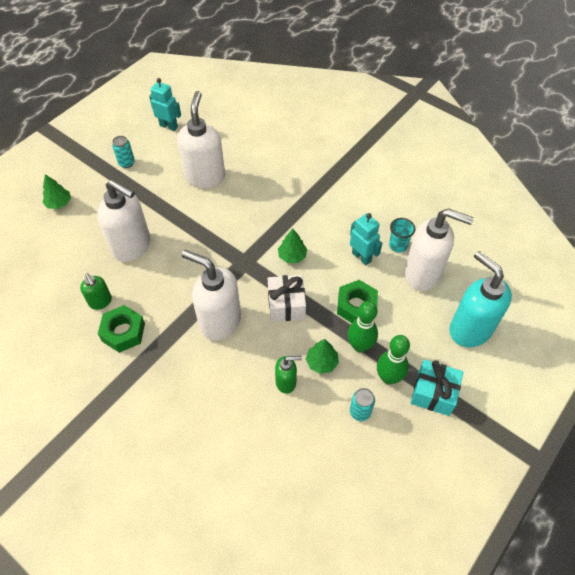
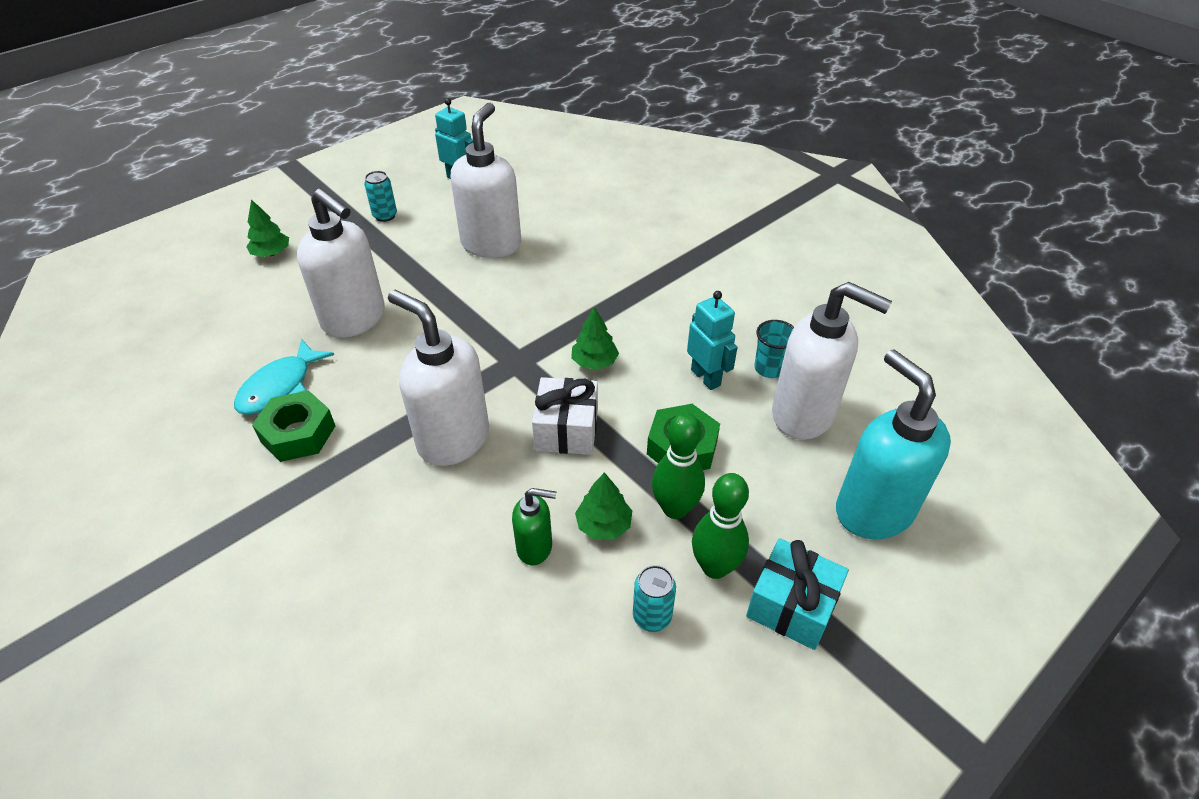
camera: 10 degrees right, 10 degrees down
green soap dispenser [80,273,112,310] -> turquoise fish [234,339,334,415]

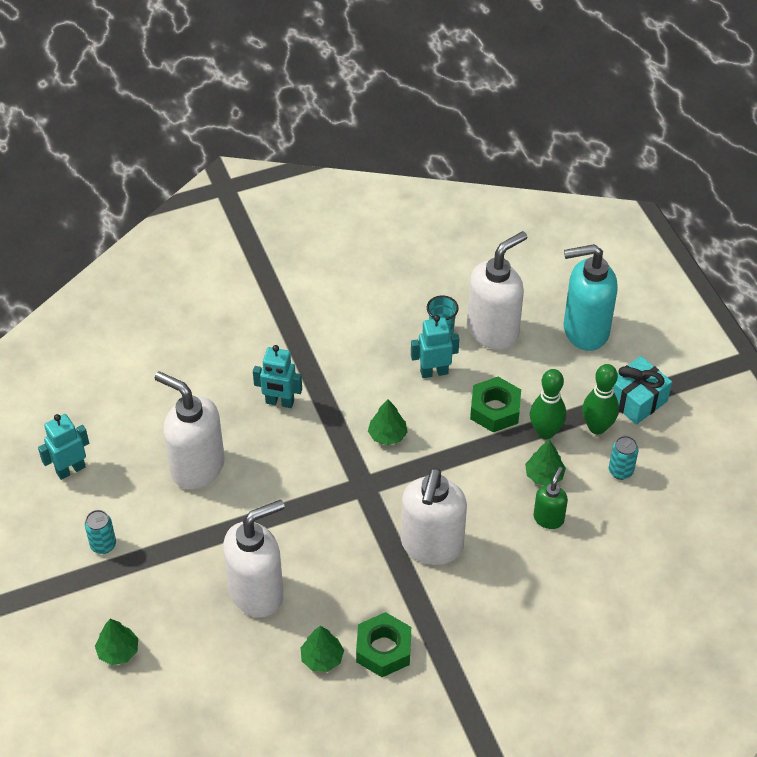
camera: 70 degrees left, 5 degrees up
turquoise fish [234,339,334,415] -> green tree [301,626,344,672]
white soap dispenser [388,290,489,466] -> white soap dispenser turned 45 degrees counterclockwise [401,468,467,565]
white gift [532,377,598,455] -> none
none -> turquoise robot [253,345,302,408]

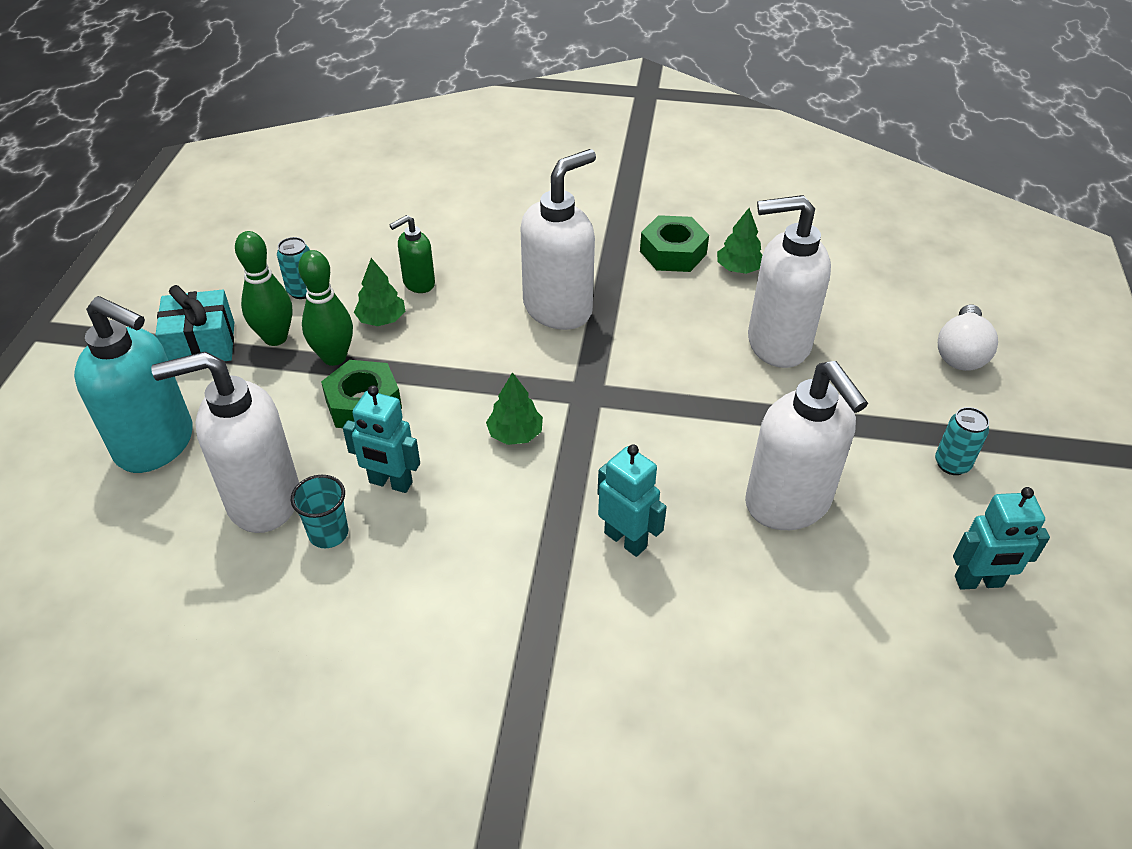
camera: 150 degrees left, 5 degrees down
green tree [95,619,138,665] -> white light bulb [938,304,998,371]

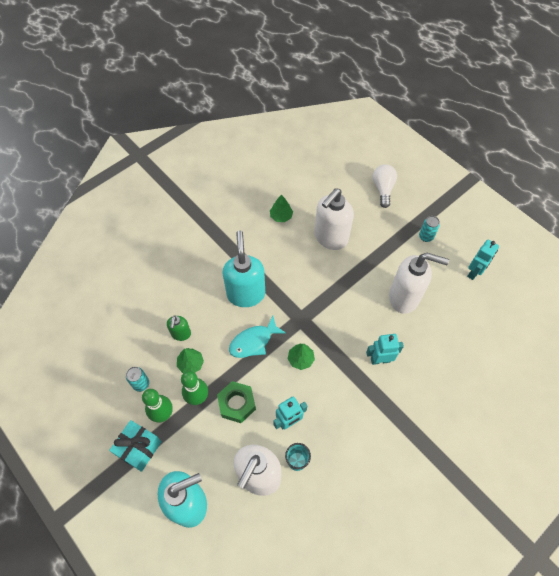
camera: 50 degrees left, 15 degrees up
white soap dispenser [520,149,596,330] -> turquoise soap dispenser [222,230,265,307]
green nut [640,215,709,272] -> none
white light bulb [938,304,998,371] -> white light bulb turned 150 degrees counterclockwise [373,164,397,208]
none -> turquoise fish [229,316,286,358]

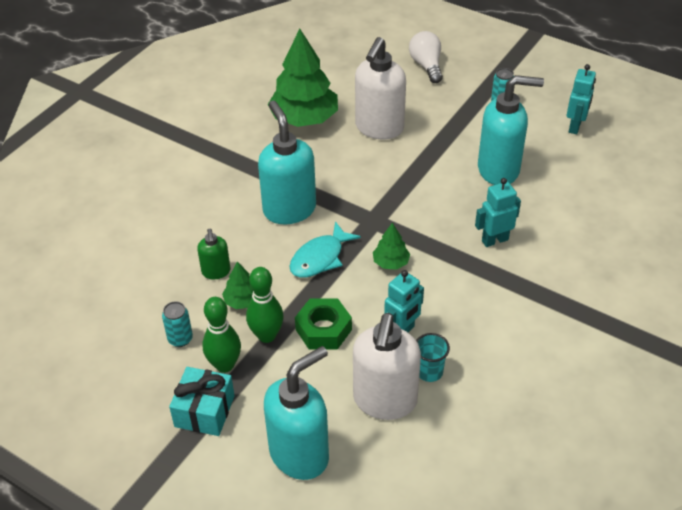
camera: 15 degrees left, 15 degrees down
green tree [270,195,293,222] -> green tree [268,29,338,127], size x2.16
white soap dispenser [389,253,449,314] -> turquoise soap dispenser [478,75,544,185]

